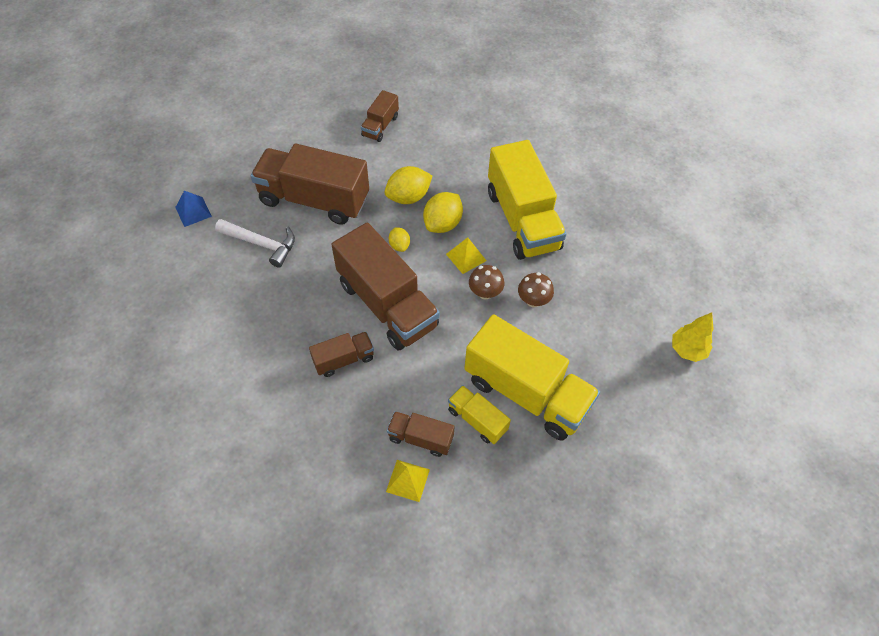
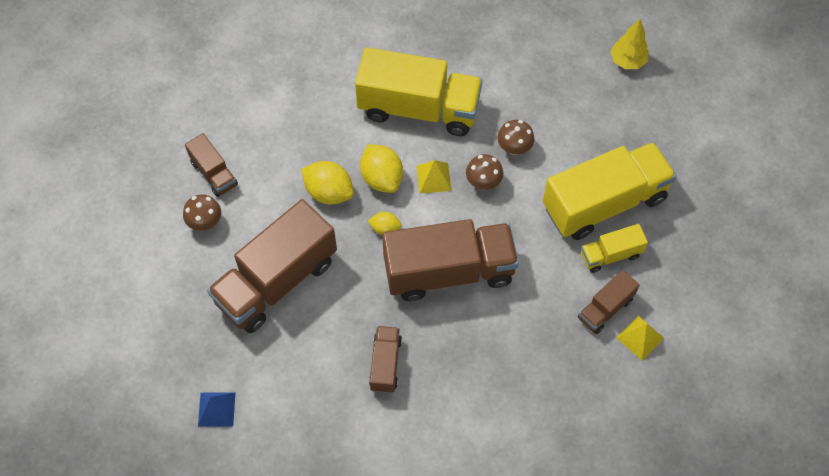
camera: 60 degrees left, 5 degrees up
white hammer [215,219,295,268] -> none
brown truck [309,332,374,377] -> brown truck moved to [369,326,402,393]
yellow lemon [384,166,432,204] -> yellow lemon turned 60 degrees counterclockwise [301,161,354,204]
none -> brown mushroom [183,194,221,231]

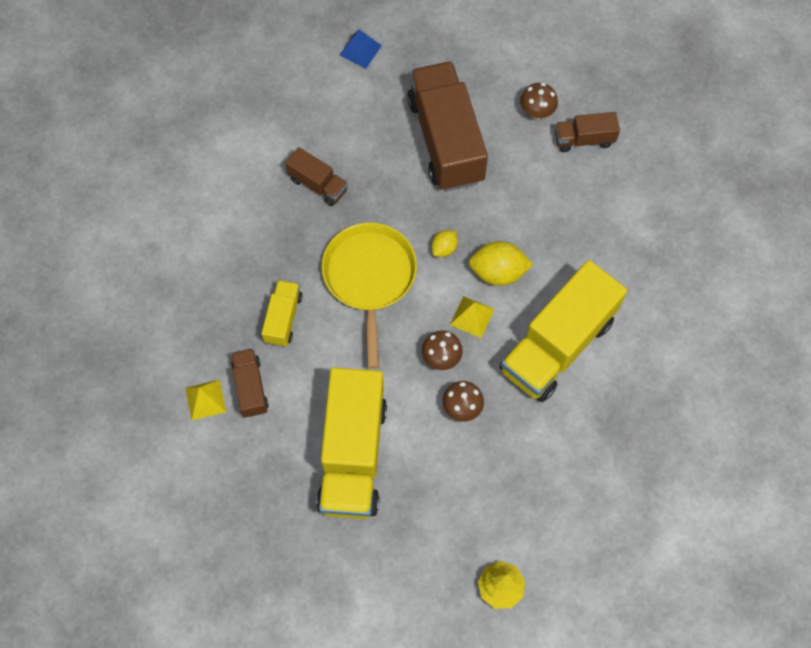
camera: 120 degrees right, 5 degrees up
yellow lemon [301,161,354,204] -> none
brown truck [382,219,519,301] -> yellow pan [322,222,417,369]
yellow truck [581,224,648,273] -> yellow truck moved to [261,280,302,347]

